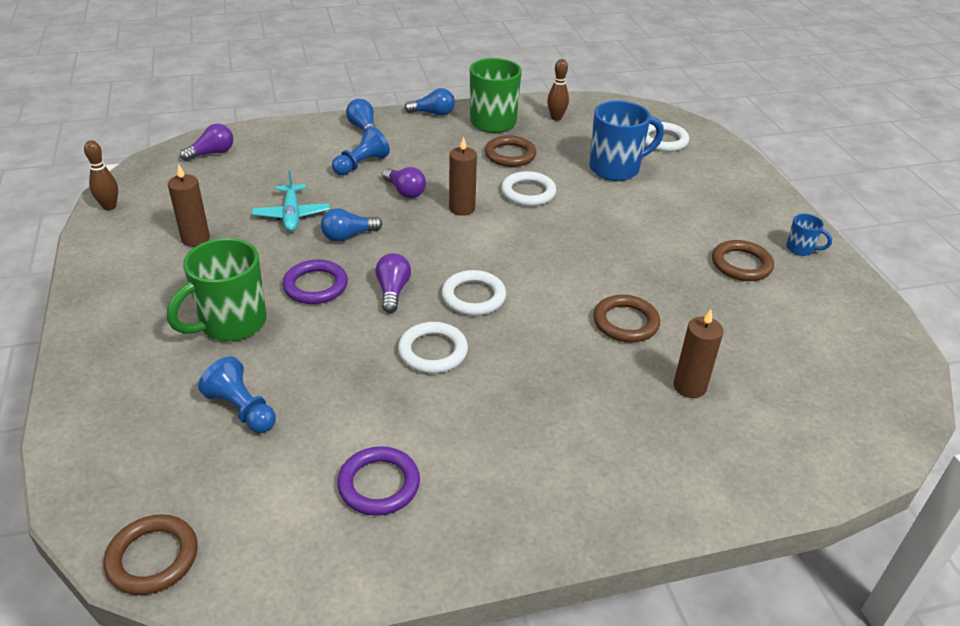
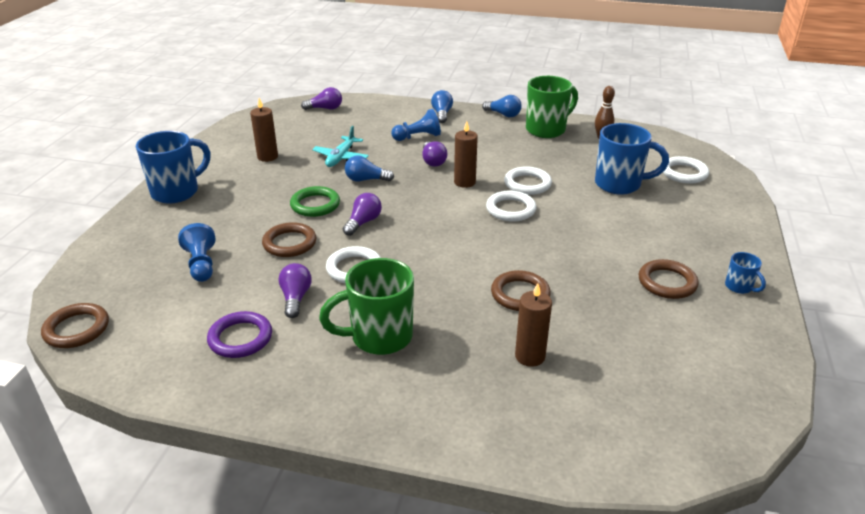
camera: 30 degrees right, 5 degrees down
brown bowling pin [84,140,118,210] -> none
green mug [167,238,266,341] -> green mug moved to [319,258,414,355]
purple ring [282,260,348,304] -> green ring [290,186,340,217]
white ring [441,270,506,316] -> white ring moved to [486,191,536,221]
brown ring [485,135,536,167] -> brown ring moved to [262,222,316,257]
none -> blue mug [136,131,211,203]
none -> purple light bulb [278,263,312,318]

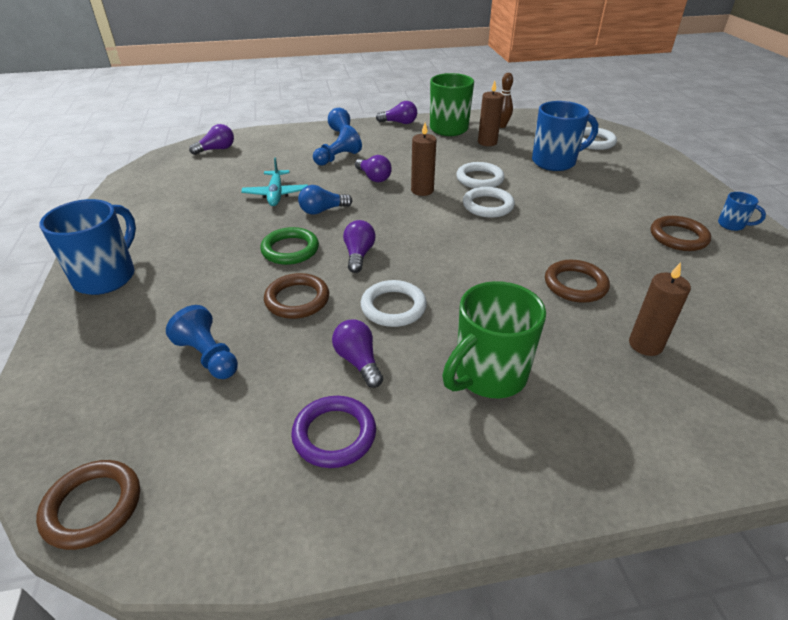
camera: 25 degrees left, 5 degrees up
brown candle [250,98,278,162] -> brown candle moved to [478,81,503,146]
blue light bulb [482,95,522,117] -> purple light bulb [376,101,417,124]

